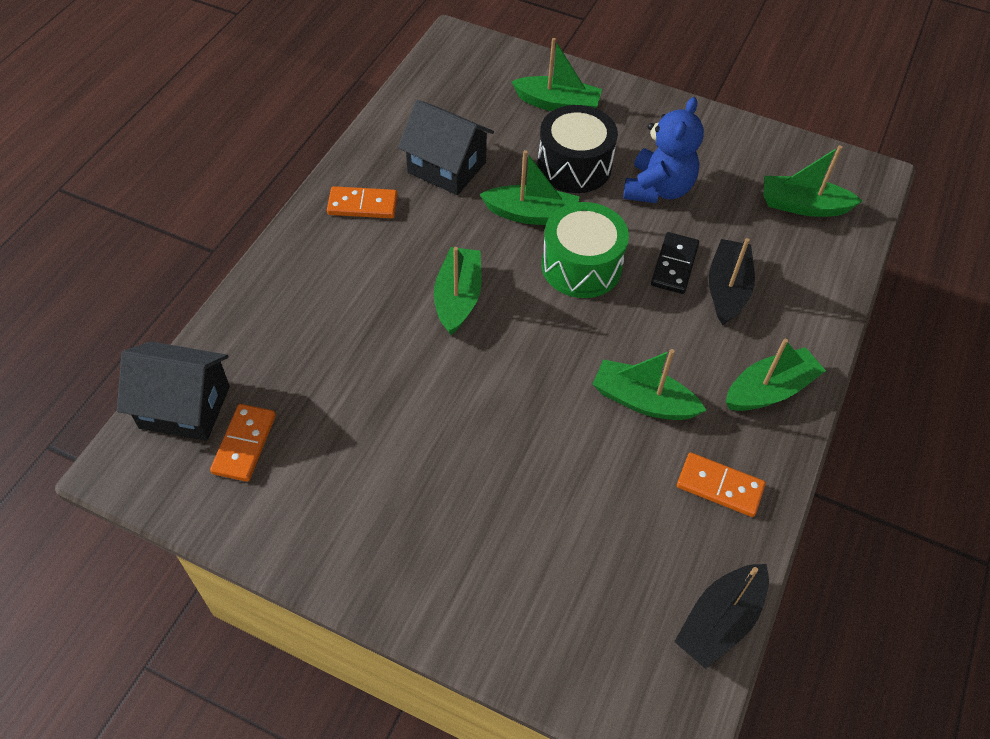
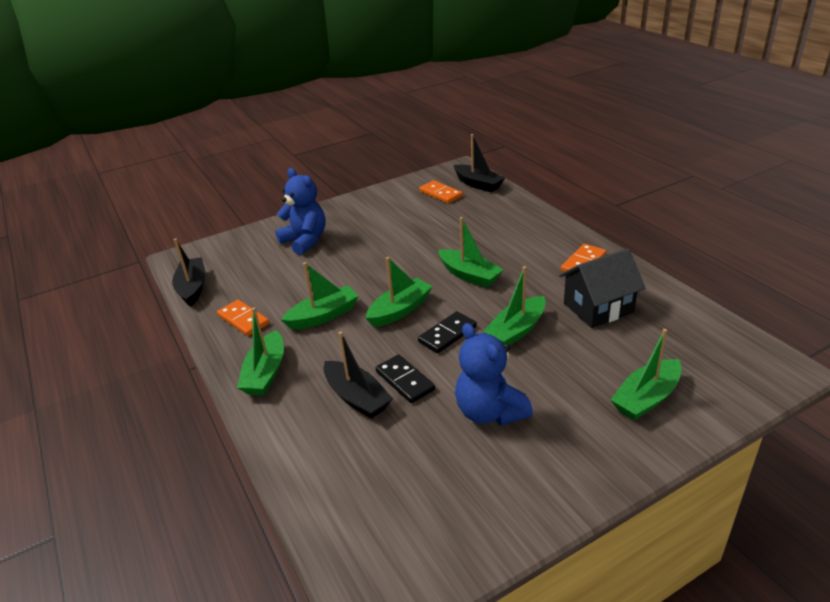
camera: 130 degrees right, 20 degrees down
black house [117,341,230,441] -> black boat [454,134,505,192]
black drum [537,105,618,193] -> none
green drum [542,202,629,298] -> black domino [418,311,477,353]
orange domino [677,453,766,517] -> orange domino turned 75 degrees clockwise [217,300,269,336]
green boat [764,145,862,217] -> green boat moved to [366,257,433,327]
none -> blue teddy bear [275,168,326,255]

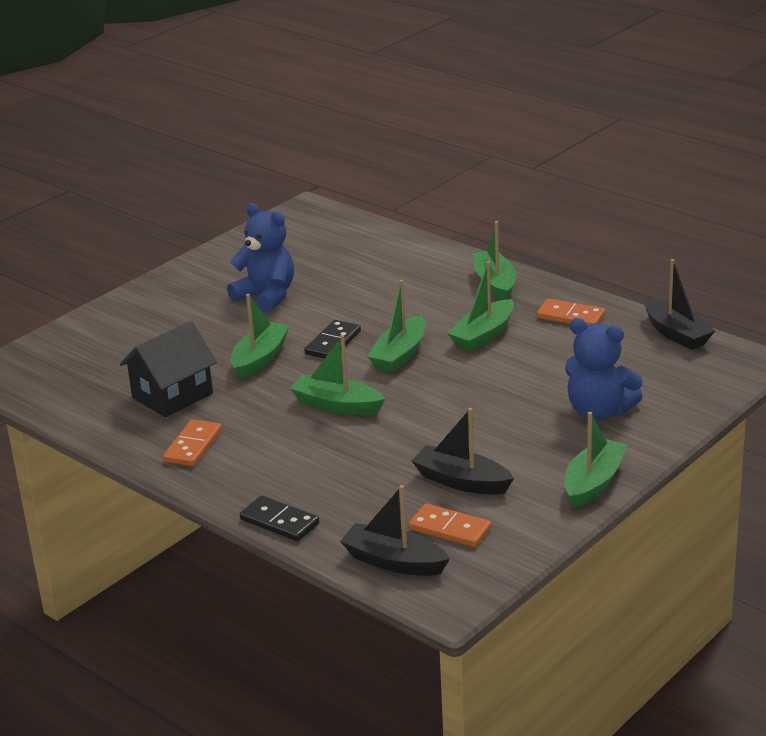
camera: 160 degrees right, 5 degrees down
black boat [323,331,393,419] -> black boat moved to [412,408,514,494]
black domino [375,355,435,403] -> black domino moved to [240,495,319,541]
green boat [611,329,682,420] -> green boat moved to [564,412,627,508]

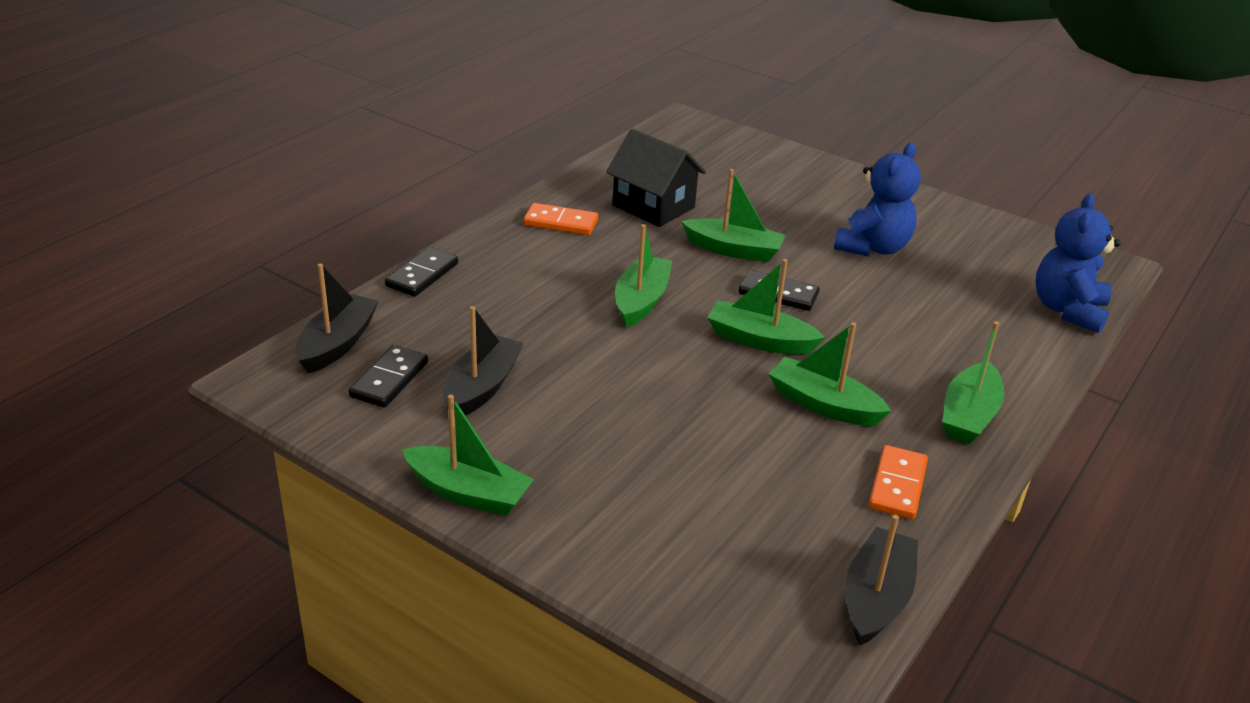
camera: 80 degrees right, 5 degrees up
orange domino [409,504,491,547] -> black domino [348,345,428,408]
green boat [472,221,516,300] -> green boat turned 135 degrees clockwise [942,321,1004,444]
blue teddy bear [565,318,643,420] -> blue teddy bear moved to [1036,193,1121,333]
black boat [644,259,715,350] -> black boat turned 150 degrees clockwise [845,515,918,646]

